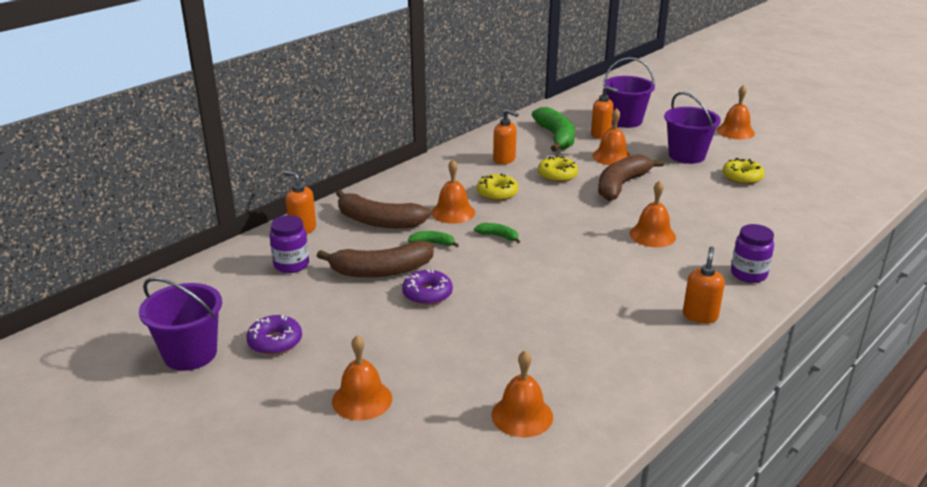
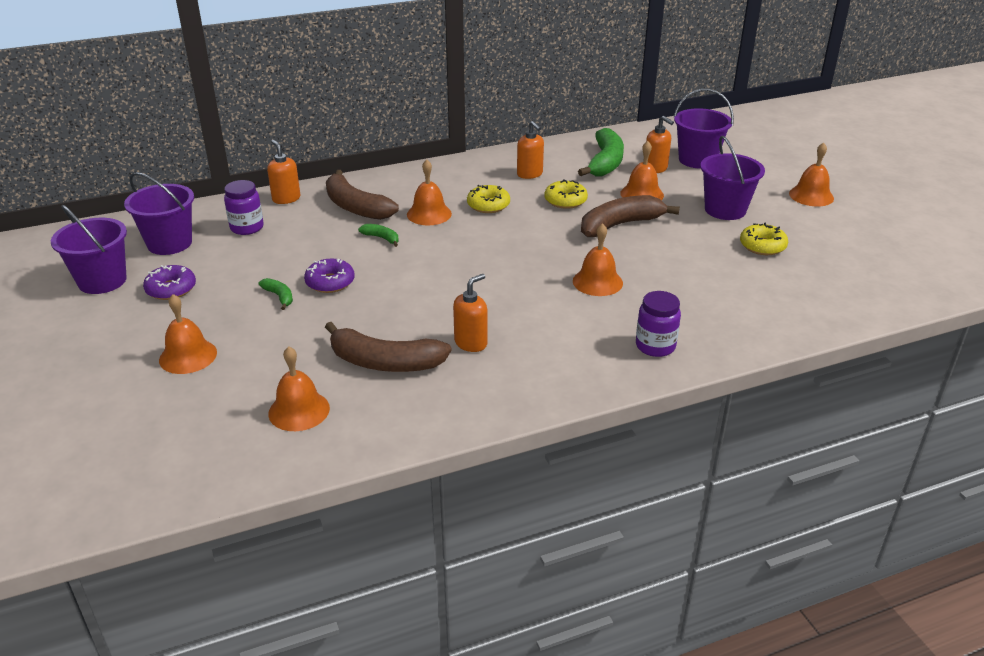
camera: 25 degrees right, 5 degrees up
brown banana [317,241,434,278] -> brown banana moved to [325,322,451,372]
green banana [474,223,520,243] -> green banana moved to [259,278,293,310]
orange soap dispenser [683,247,725,324] -> orange soap dispenser moved to [453,274,488,352]
none -> purple bucket [124,172,194,255]

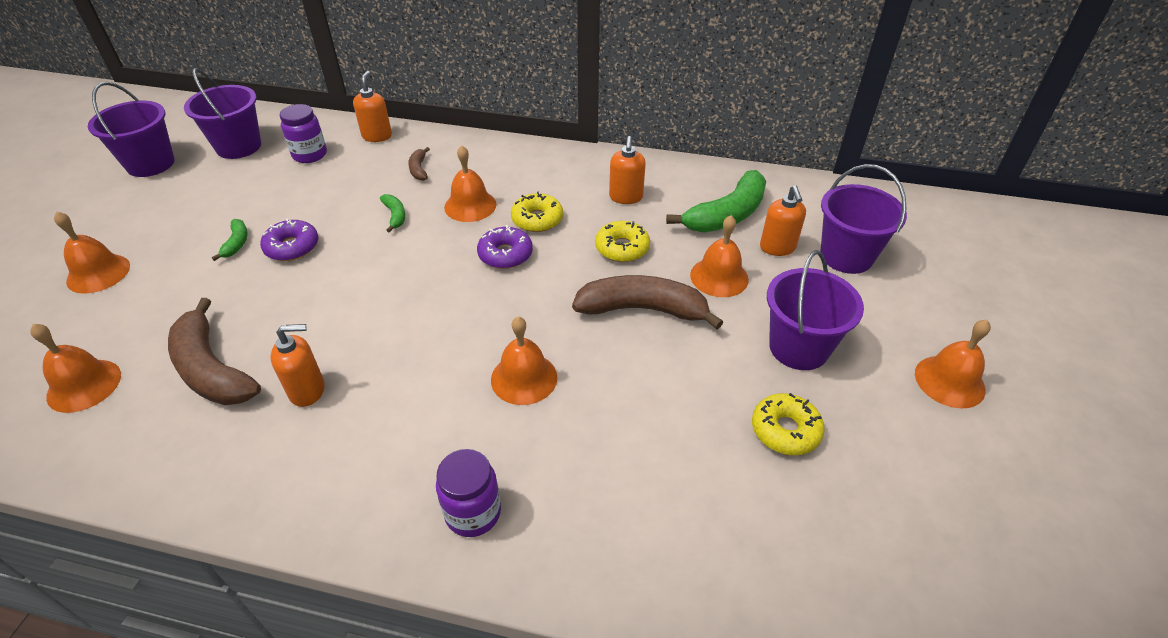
camera: 35 degrees right, 10 degrees up
purple donut [143,265,196,300] -> purple donut moved to [477,225,533,269]
brown banana [326,170,399,220] -> brown banana [408,147,430,181], size x0.46

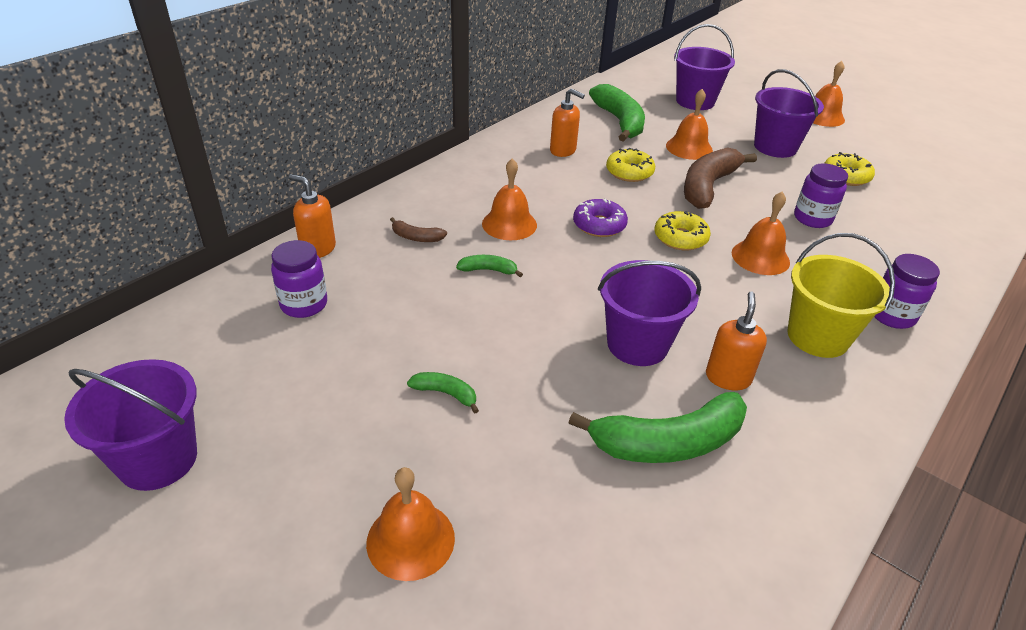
camera: 65 degrees left, 5 degrees down
orange bell [30,324,121,413] -> none
brown banana [168,298,261,405] -> green banana [568,392,747,463]
purple bucket [184,68,261,159] -> purple bucket moved to [598,260,701,366]
purple donut [260,218,319,261] -> none
yellow donut [511,191,563,232] -> yellow donut moved to [655,211,711,251]
orange soap dispenser [760,185,806,256] -> none
none -> yellow bucket [787,233,895,358]
none -> purple jar [794,163,848,228]

